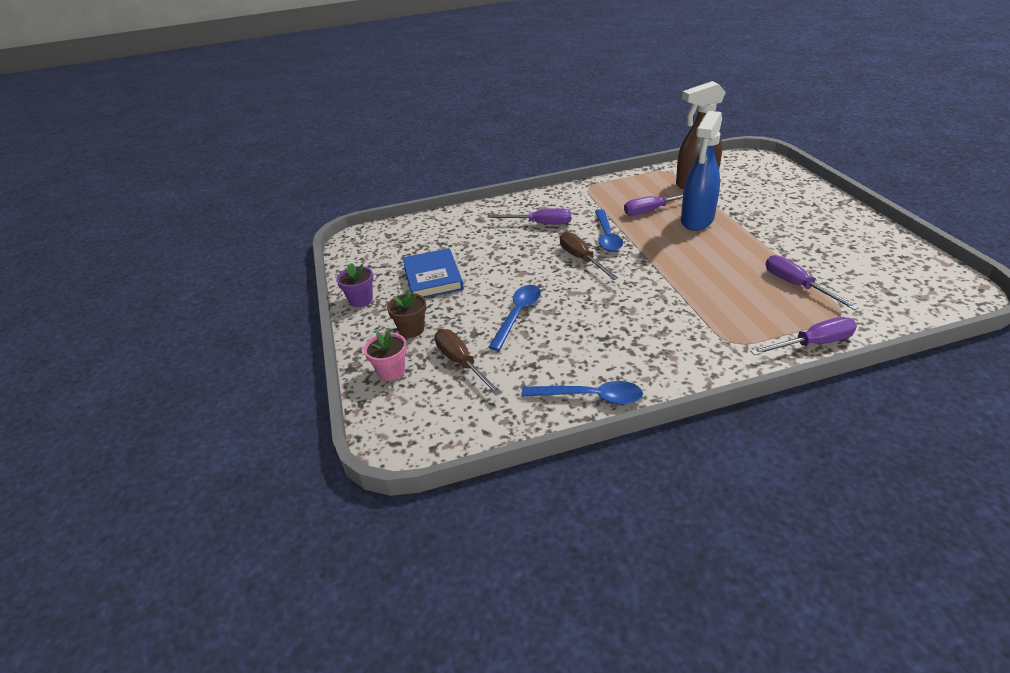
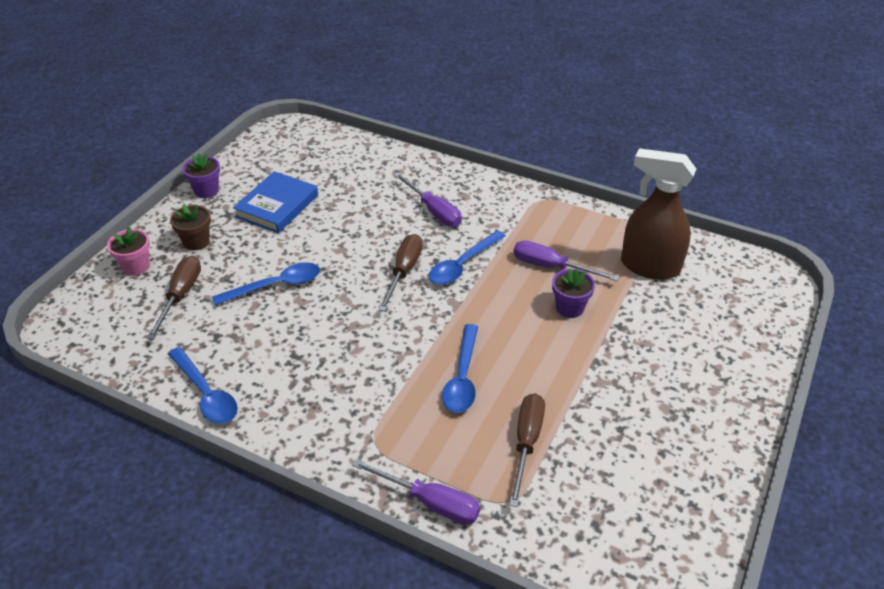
camera: 40 degrees right, 5 degrees up
blue spray bottle [681,111,722,231] -> purple flower pot [552,268,595,318]
purple screwdriver [765,255,859,310] -> brown screwdriver [509,393,545,507]
none -> blue spoon [442,324,478,413]

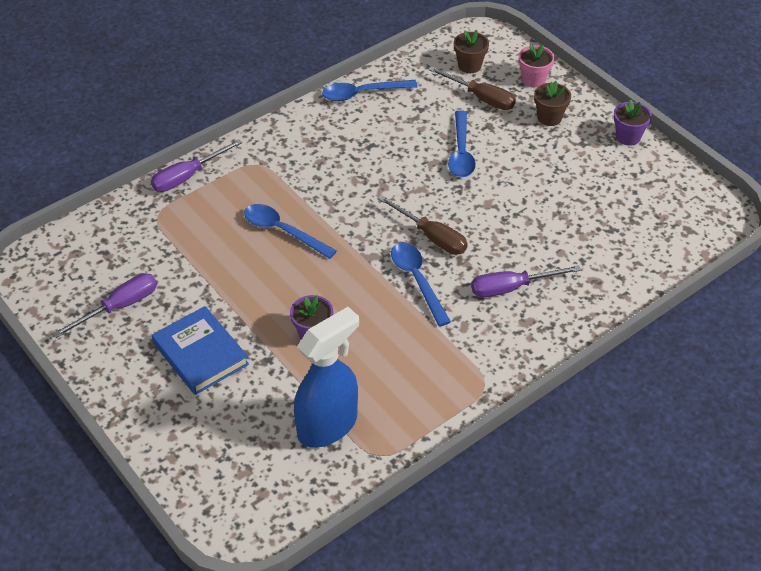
camera: 115 degrees right, 5 degrees up
blue book [233,171,318,233] -> blue book moved to [152,306,249,395]
brown screwdriver [509,393,545,507] -> none
purple screwdriver [513,241,619,281] -> purple screwdriver moved to [53,273,157,338]
brown spray bottle [621,148,696,280] -> blue spray bottle [294,307,359,448]
none -> brown flower pot [454,30,489,73]

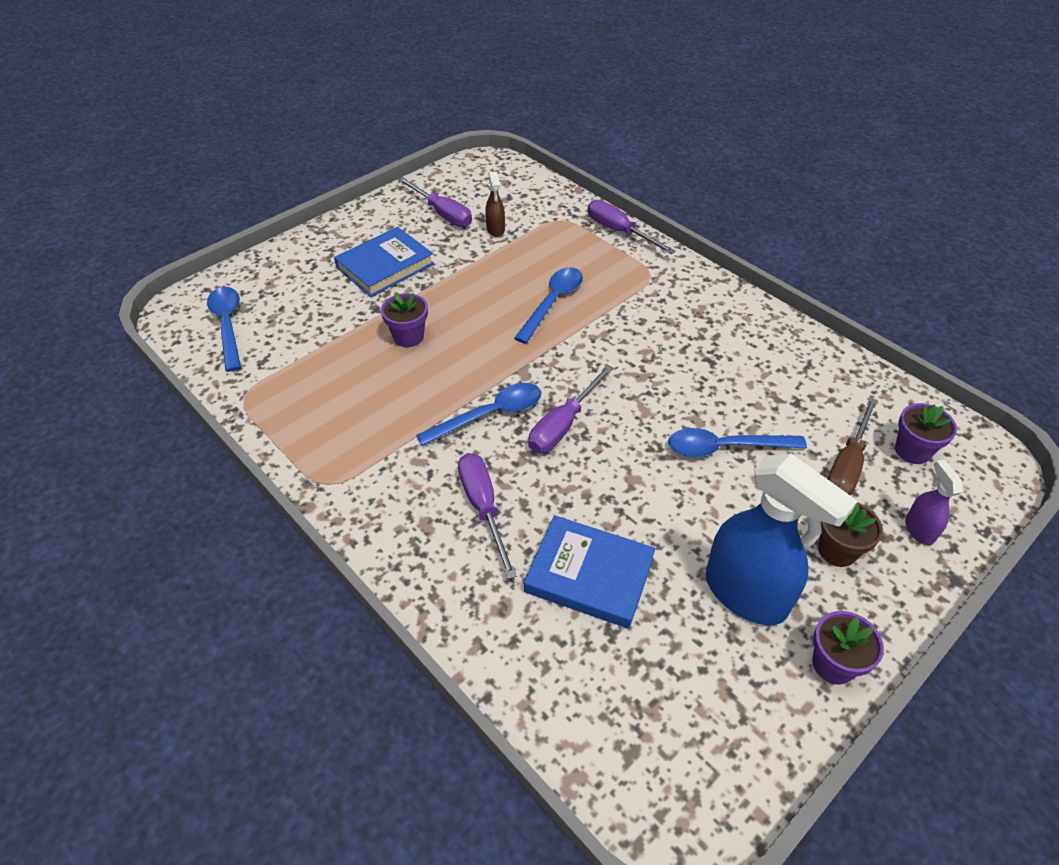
camera: 85 degrees right, 0 degrees up
blue spray bottle [294,307,359,448] -> blue spray bottle moved to [706,453,857,625]
blue spoon [322,80,418,101] -> blue spoon moved to [207,287,241,372]
brown screwdriver [379,196,468,255] -> purple screwdriver [528,365,613,453]
brown flower pot [454,30,489,73] -> purple flower pot [895,403,957,464]
pink flower pot [519,44,555,87] -> purple spray bottle [905,460,963,545]
none -> brown spray bottle [485,172,505,237]
none -> blue book [524,515,656,629]

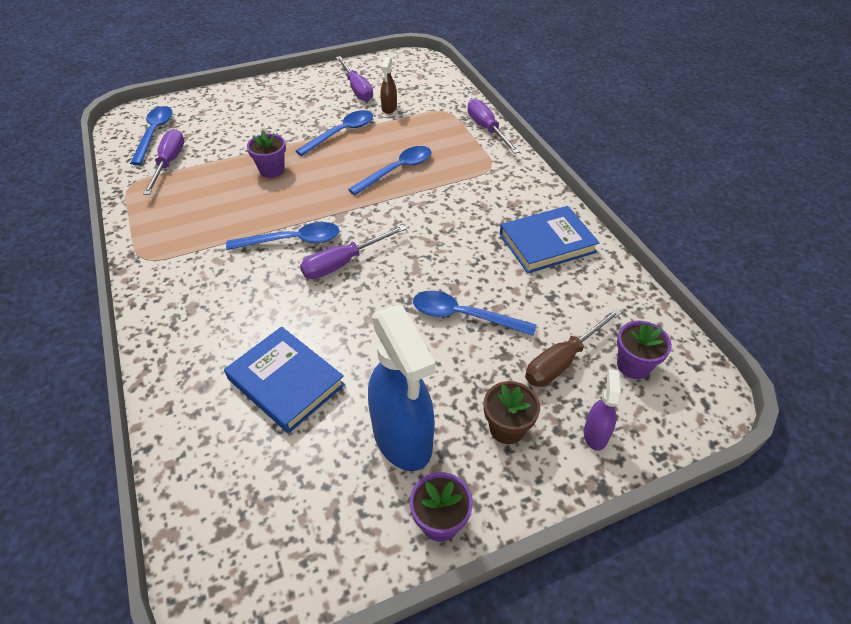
camera: 20 degrees right, 0 degrees up
blue book [334,227,434,297] -> blue book moved to [500,206,600,273]
purple screwdriver [458,453,517,579] -> purple screwdriver moved to [143,129,184,195]
none -> blue spoon [295,110,373,156]

